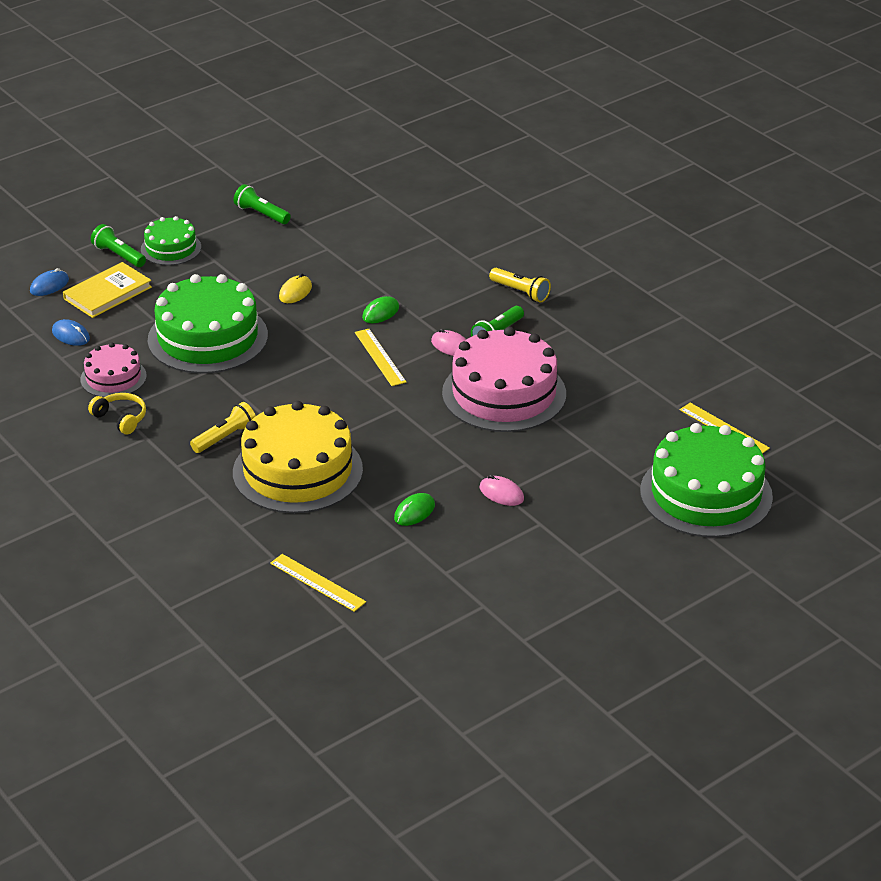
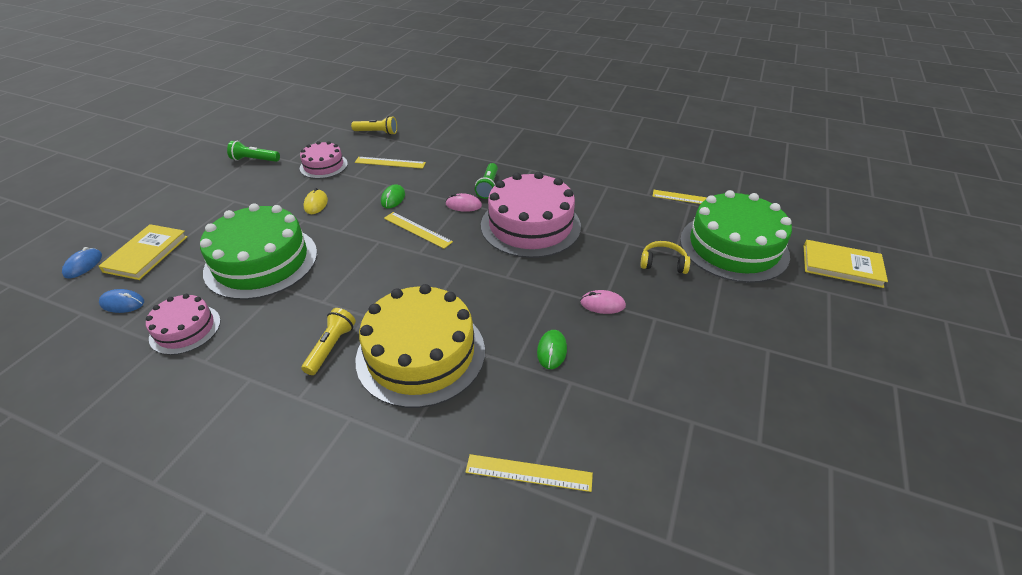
camera: 30 degrees left, 5 degrees up
yellow headphones [88,393,146,434] -> yellow headphones moved to [640,241,690,274]
green flashlight [91,224,146,267] -> none
green cake [141,216,201,265] -> none
yellow flashlight [489,268,551,303] -> yellow flashlight moved to [351,116,397,135]
none -> pink cake [300,141,348,179]
none -> yellow ruler [355,157,426,169]
none -> yellow book [804,240,888,288]

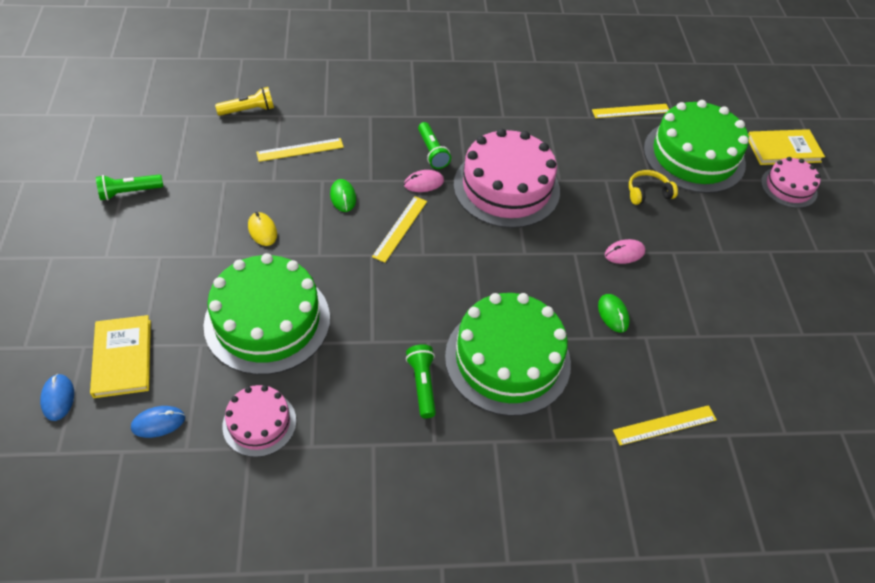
camera: 30 degrees left, 10 degrees up
pink cake [300,141,348,179] -> pink cake moved to [761,157,820,208]
yellow flashlight [301,308,356,375] -> green flashlight [406,344,436,418]
yellow cake [356,284,485,408] -> green cake [445,293,571,416]
yellow ruler [384,212,453,249] -> yellow ruler turned 75 degrees counterclockwise [372,196,427,263]

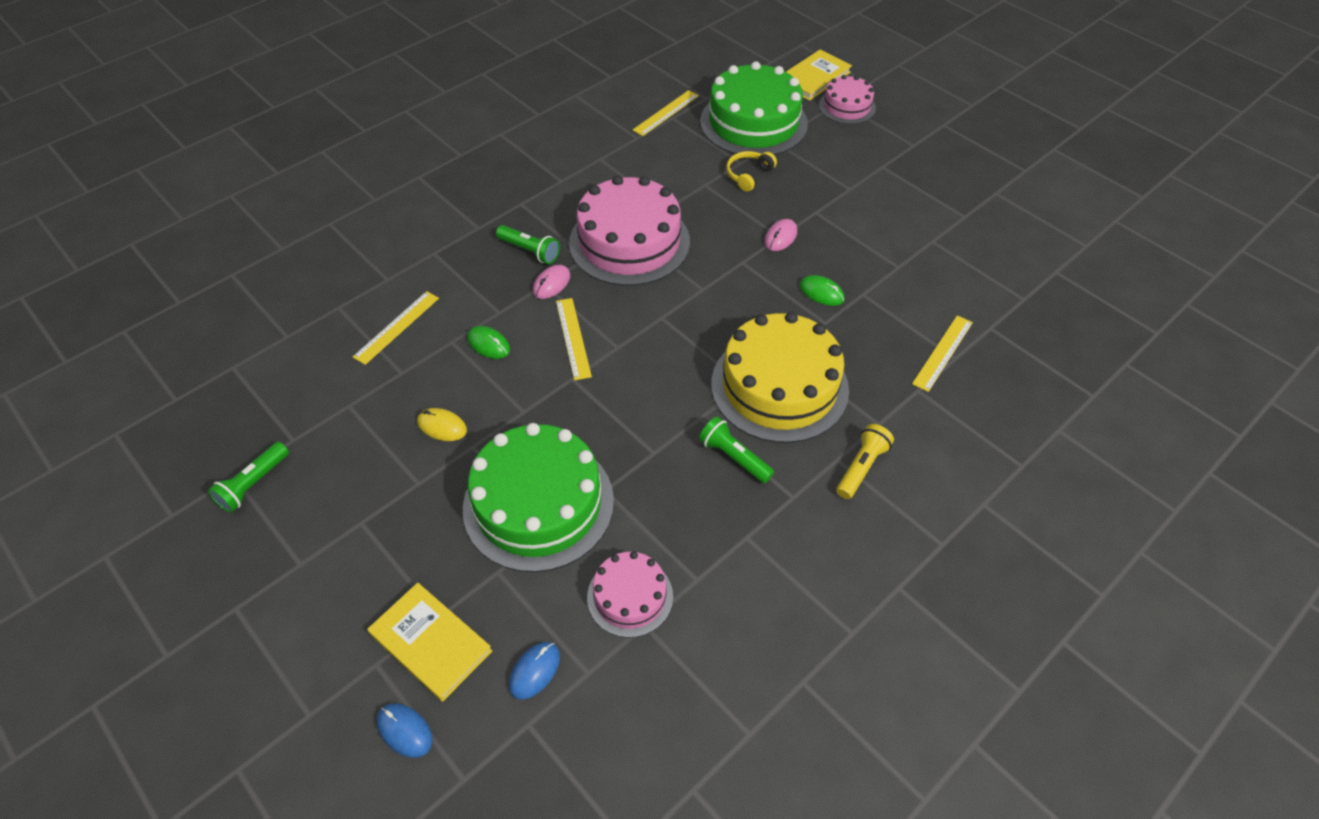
camera: 35 degrees left, 0 degrees up
yellow flashlight [215,87,274,116] -> yellow flashlight moved to [836,424,894,499]
green cake [445,293,571,416] -> yellow cake [711,312,849,443]

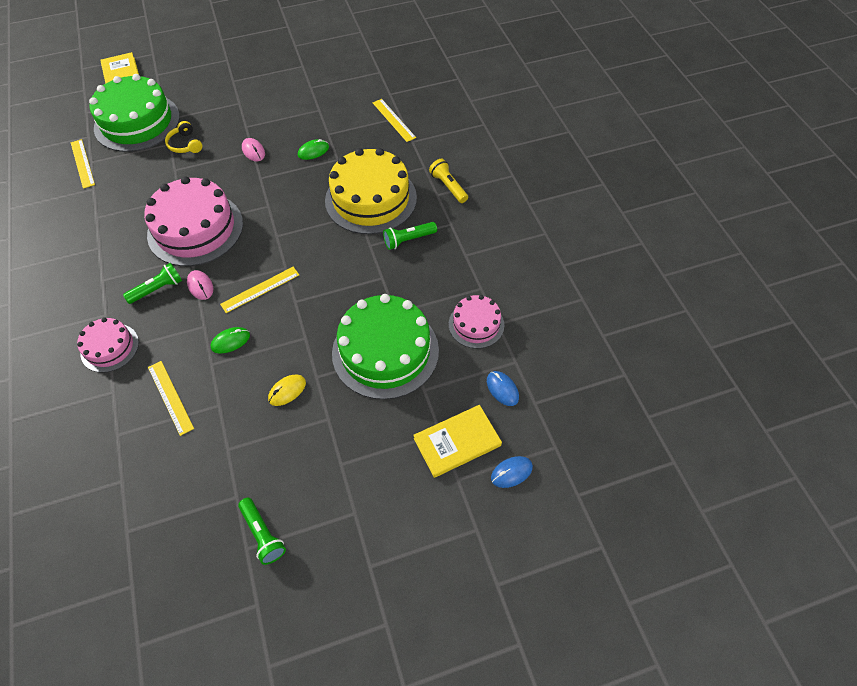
camera: 65 degrees left, 5 degrees up
yellow ruler [556,298,592,380] -> yellow ruler turned 45 degrees counterclockwise [220,267,299,313]
pink cake [819,75,876,124] -> pink cake moved to [77,318,139,373]

